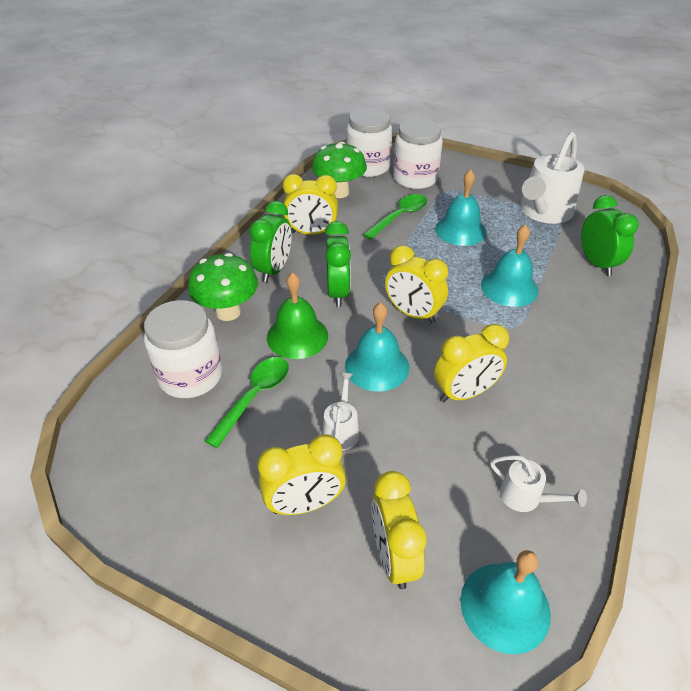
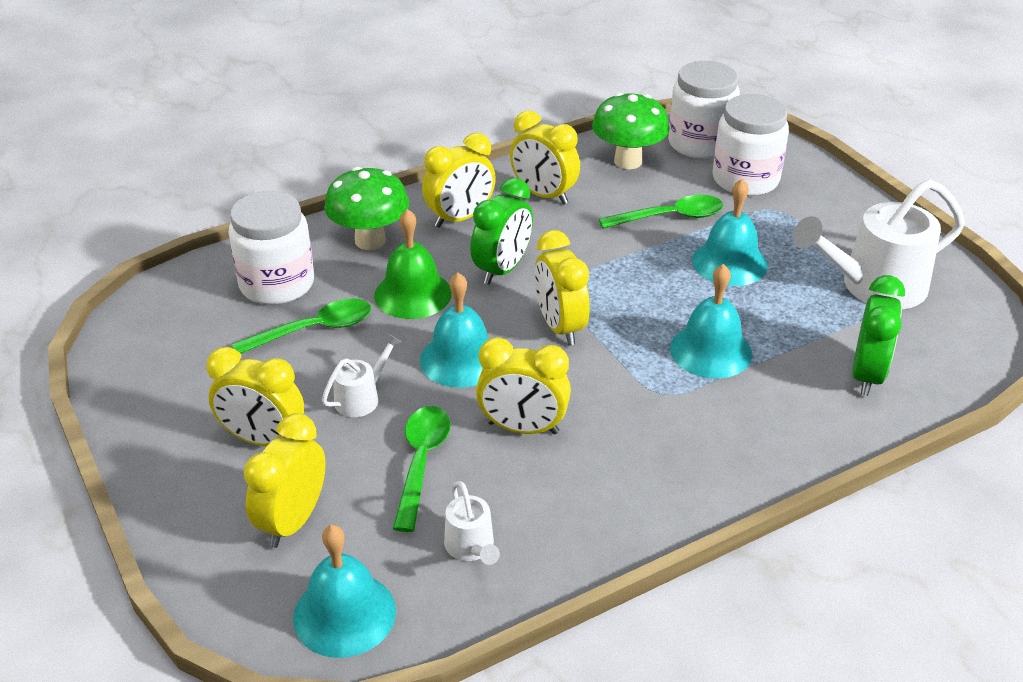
camera: 35 degrees right, 5 degrees down
green clock [249,201,292,283] -> yellow clock [422,133,496,228]
none -> green spoon [393,406,451,532]

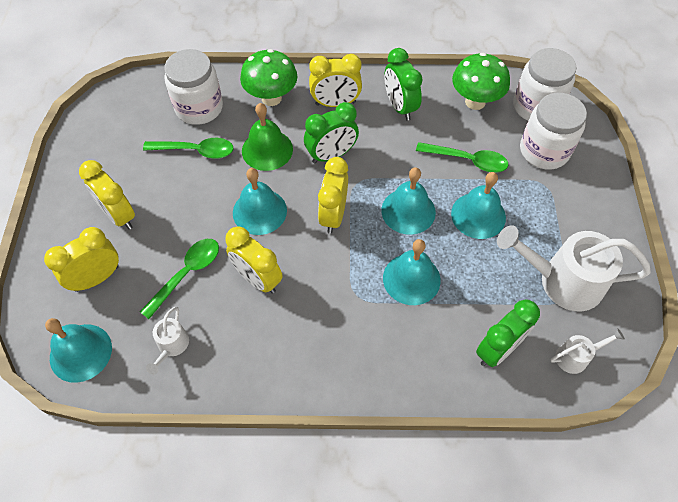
camera: 30 degrees right, 20 degrees up
white watering can [322,334,401,417] -> white watering can moved to [550,328,625,374]
yellow clock [510,110,580,205] -> green clock [384,48,422,121]
none -> turquoise bell [381,167,436,235]

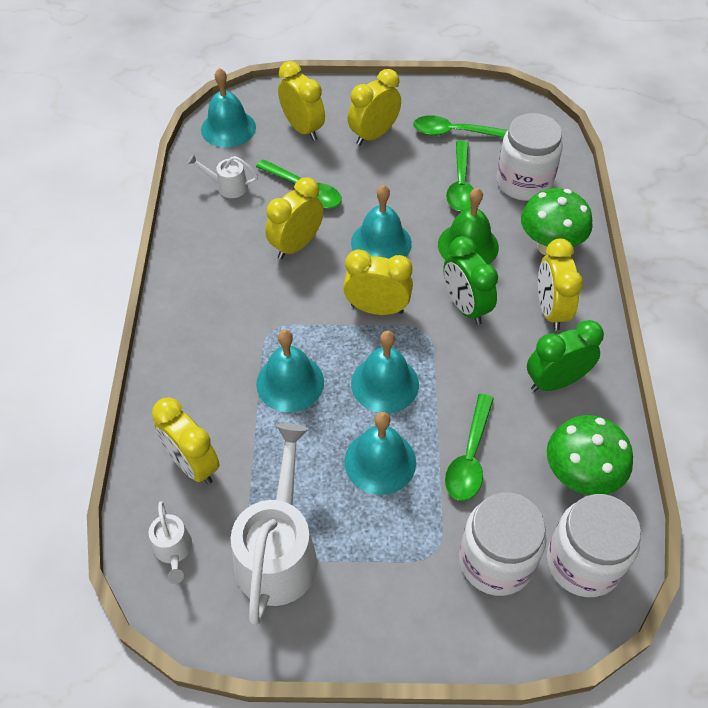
camera: 90 degrees right, 5 degrees down
green clock [476,299,540,367] -> yellow clock [152,397,220,484]
none -> green spoon [413,115,507,138]

